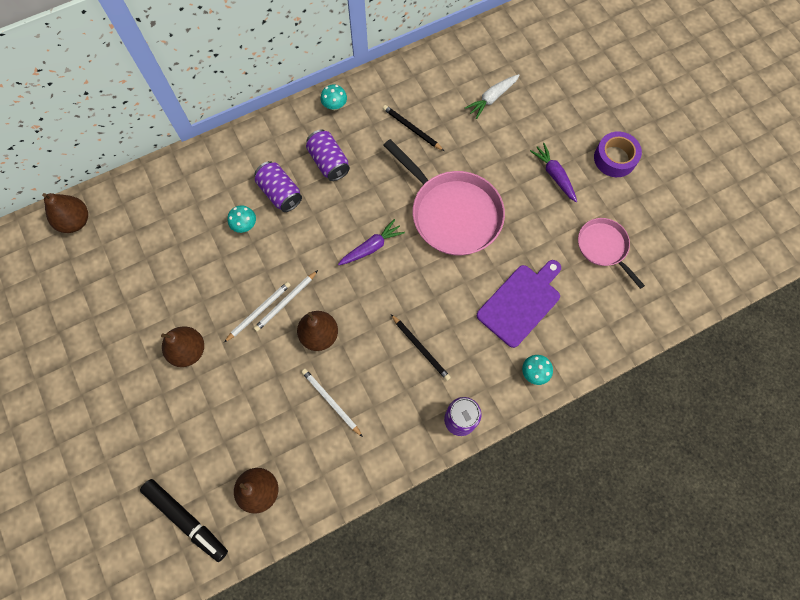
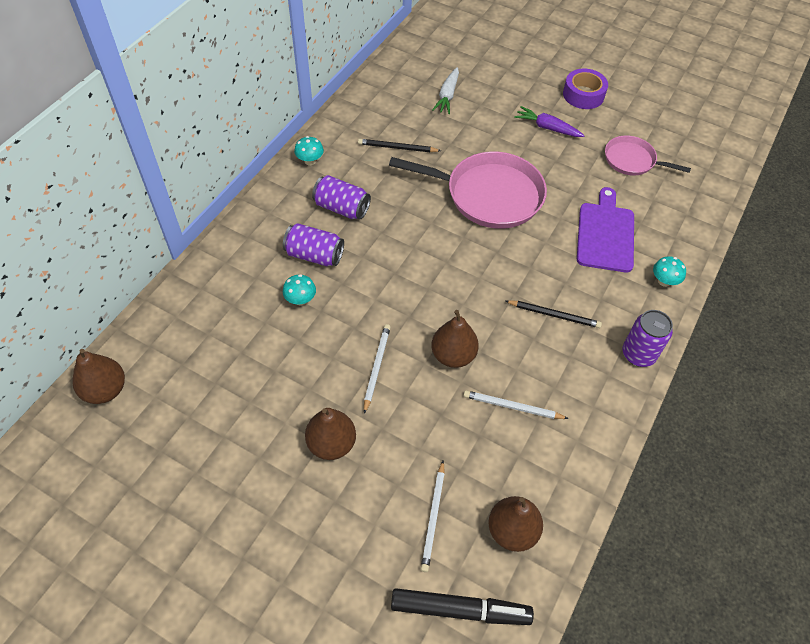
camera: 35 degrees left, 15 degrees down
white pencil [254,270,318,332] -> white pencil moved to [421,460,445,572]
purple carrot [338,219,405,265] -> none

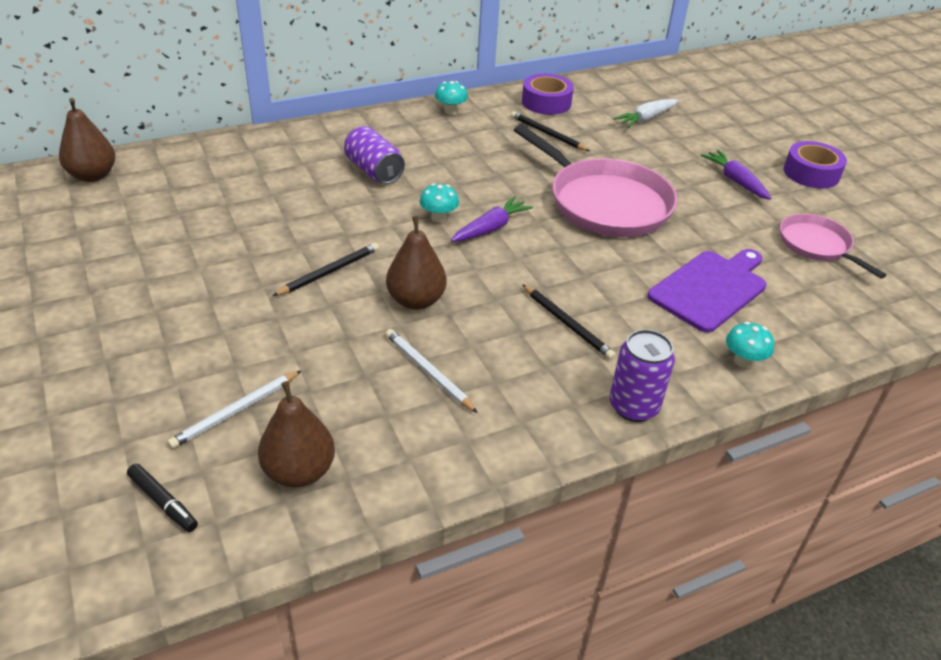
camera: 35 degrees right, 15 degrees down
turquoise mushroom [283,274,316,306] -> turquoise mushroom moved to [420,183,459,223]
brown pear [305,408,356,460] -> none
purple can [312,175,371,219] -> none
white pencil [364,324,391,414] -> black pencil [273,243,379,296]
black marker [391,588,534,625] -> black marker [127,464,198,532], size x0.54
none -> purple carrot [451,196,533,242]
none -> purple tape [522,74,574,115]

